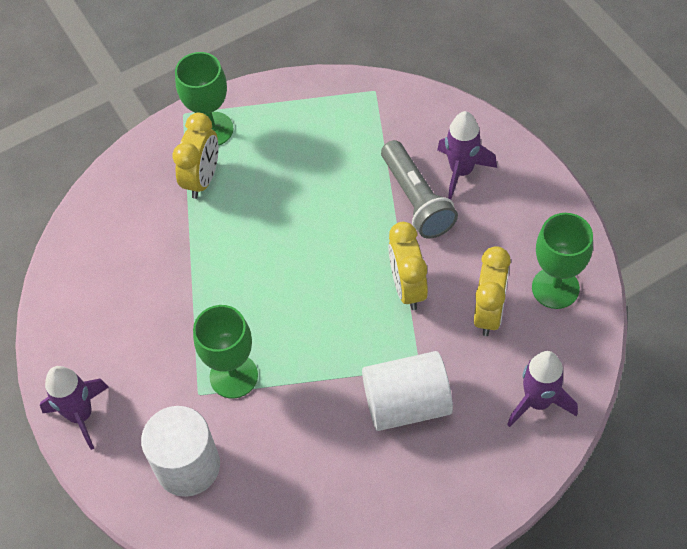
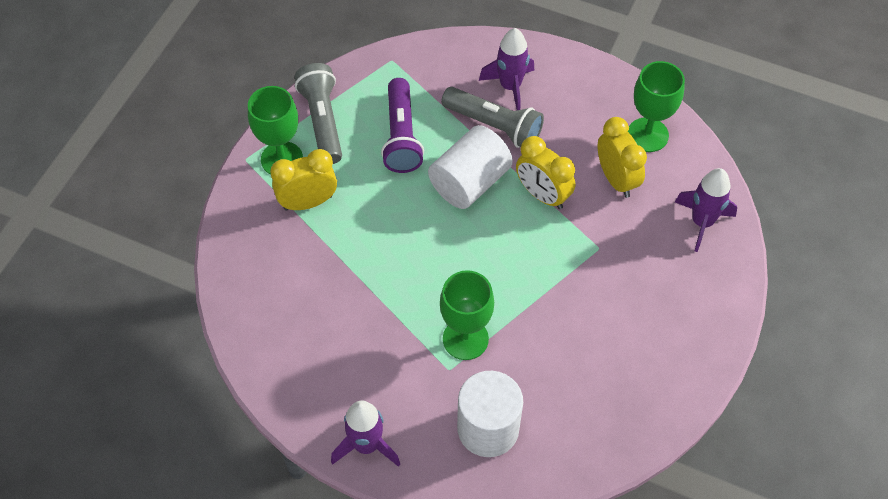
camera: 40 degrees left, 0 degrees up
yellow clock [173,113,219,199] -> yellow clock turned 90 degrees counterclockwise [270,149,337,211]
white cylinder [362,351,453,431] -> white cylinder moved to [428,125,513,209]
none -> grey flashlight [295,63,342,164]
none -> purple flashlight [381,78,424,173]

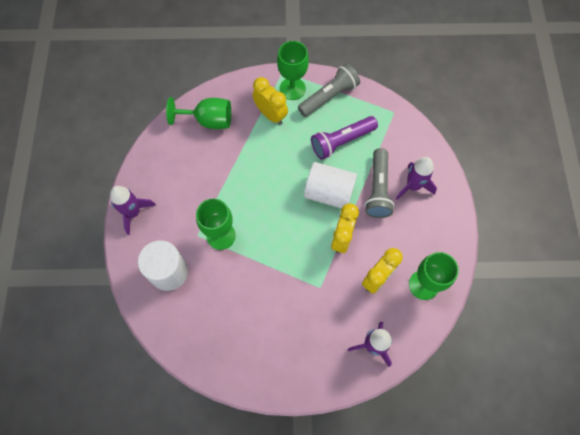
camera: 65 degrees right, 10 degrees up
none -> green goblet [166,97,231,129]

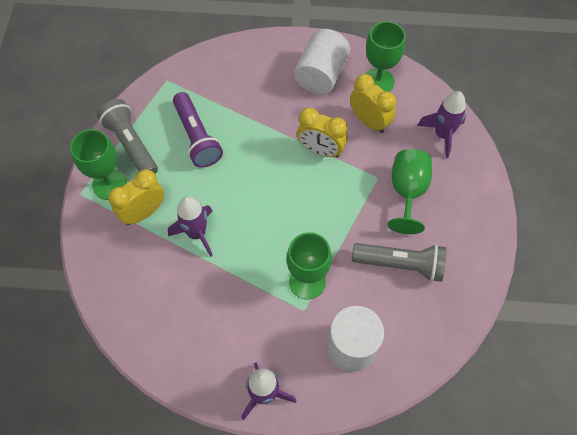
camera: 85 degrees left, 5 degrees down
green goblet [166,97,231,129] -> green goblet moved to [388,149,432,234]
white cylinder [304,162,357,209] -> white cylinder moved to [294,29,350,95]
grey flashlight [365,148,394,218] -> grey flashlight moved to [352,243,446,282]
purple rocket [396,157,437,200] -> purple rocket moved to [168,196,213,257]

